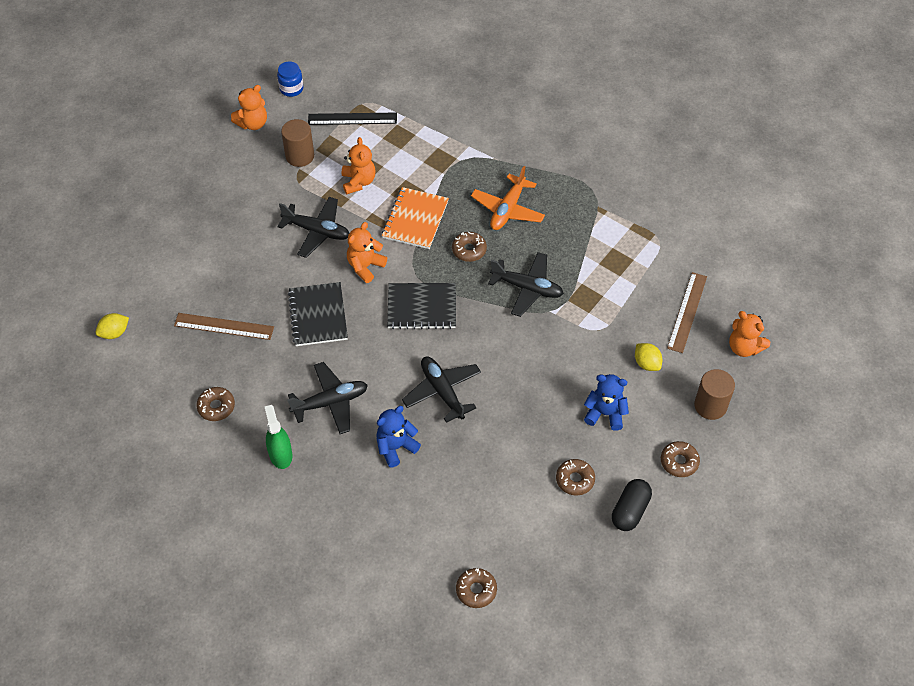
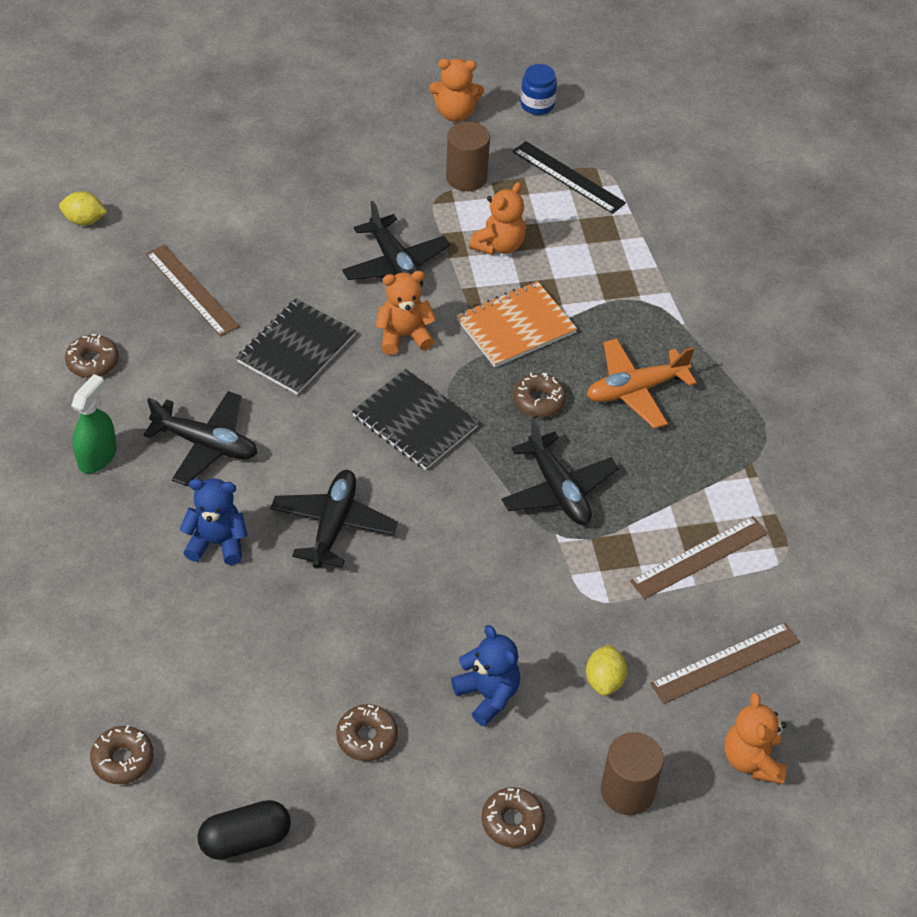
camera: 40 degrees right, 5 degrees down
black capsule [612,479,652,531] -> black capsule moved to [197,800,291,860]
none -> brown ruler [630,516,768,599]

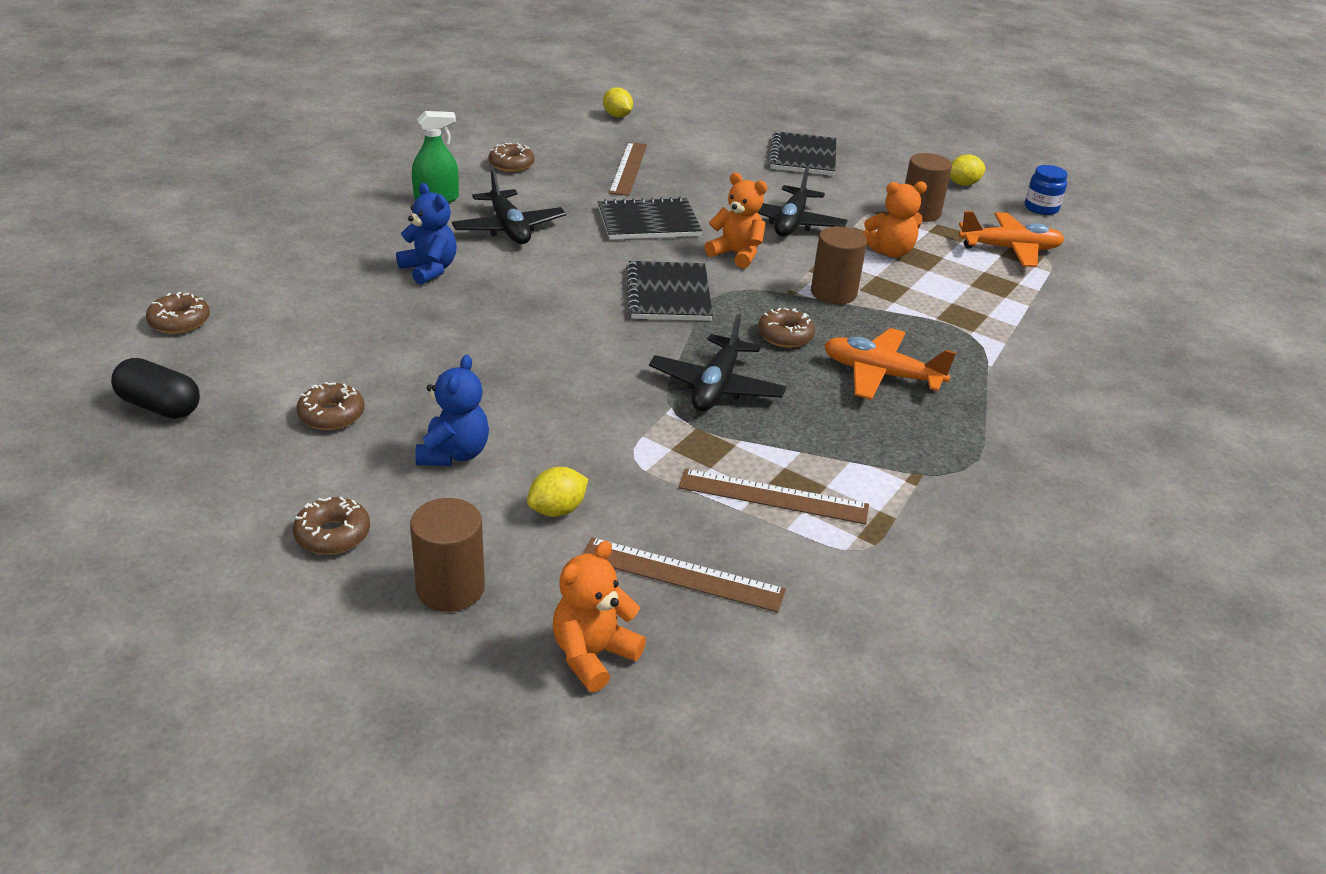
camera: 45 degrees right, 15 degrees down
black plane [271,470,398,568] -> none
orange teddy bear [429,59,484,122] -> yellow lemon [950,154,986,186]
orange notebook [456,281,577,367] -> brown cylinder [811,226,867,304]
black ruler [512,141,626,214] -> orange plane [959,211,1065,267]
none -> black notebook [768,131,836,176]

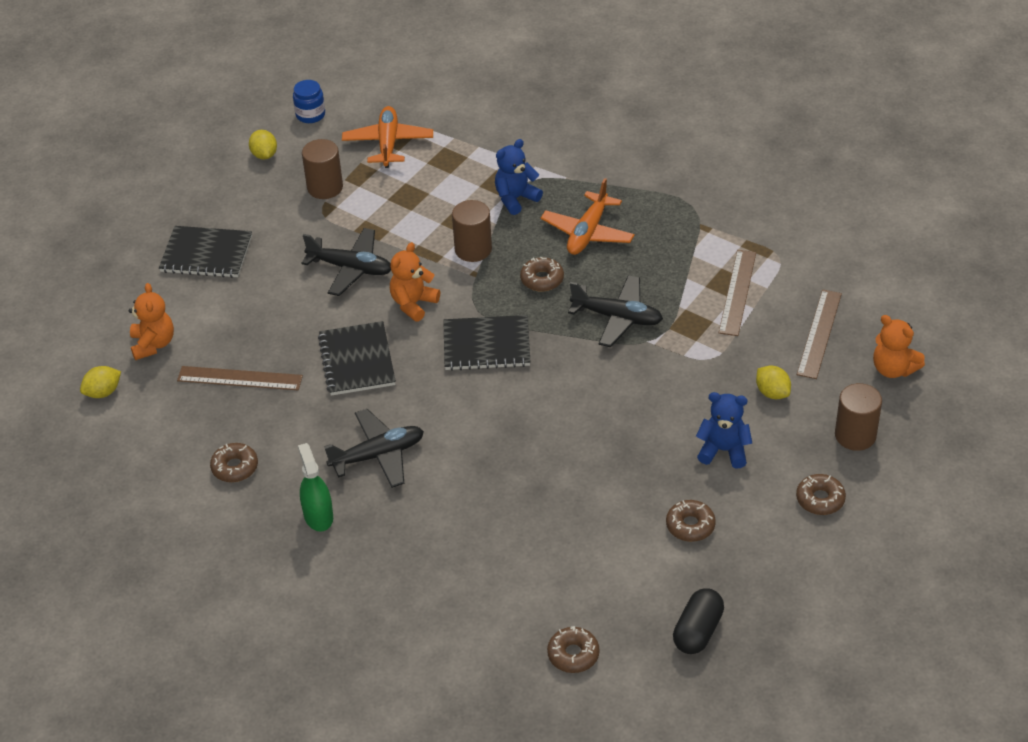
camera: 85 degrees left, 10 degrees up
blue teddy bear [396,183,457,285] -> blue teddy bear moved to [495,139,543,215]
orange teddy bear [863,181,927,258] -> orange teddy bear moved to [128,283,174,360]

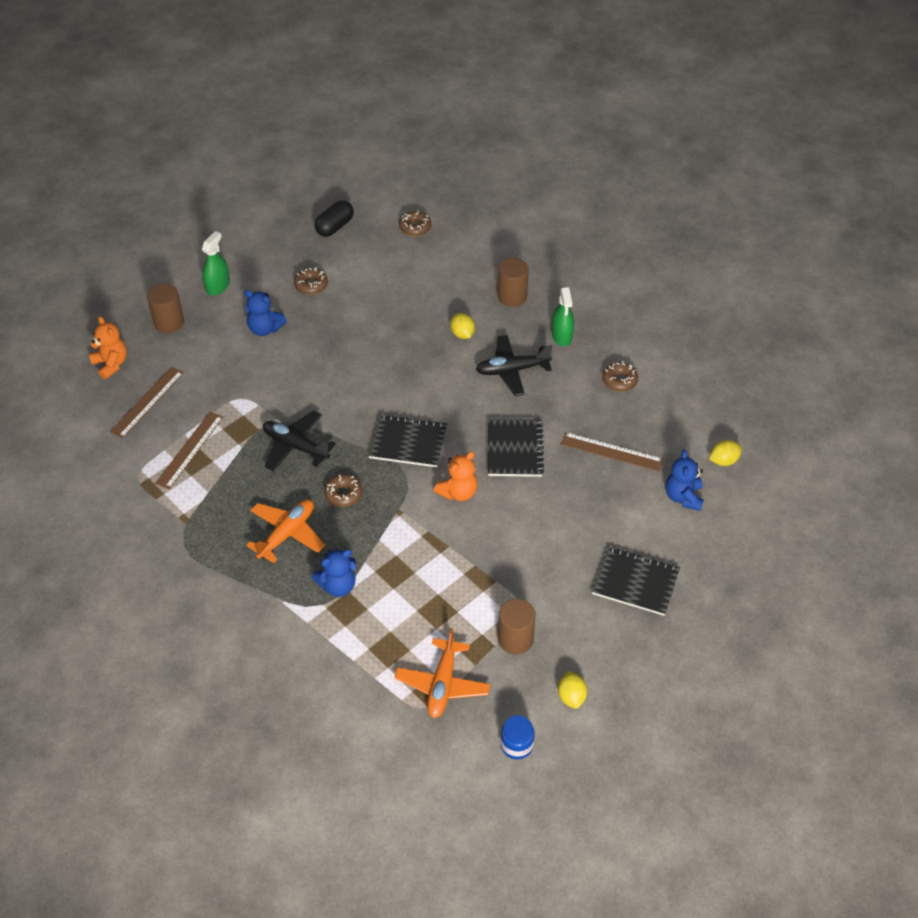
camera: 170 degrees left, 5 degrees up
orange teddy bear [128,283,174,360] -> blue teddy bear [666,450,704,511]
black plane [301,228,391,296] -> none
brown cylinder [452,200,492,262] -> brown cylinder moved to [498,258,529,307]
yellow lemon [756,365,791,399] -> yellow lemon moved to [450,313,475,339]
brown donut [796,474,846,515] -> green spray bottle [202,231,230,296]

